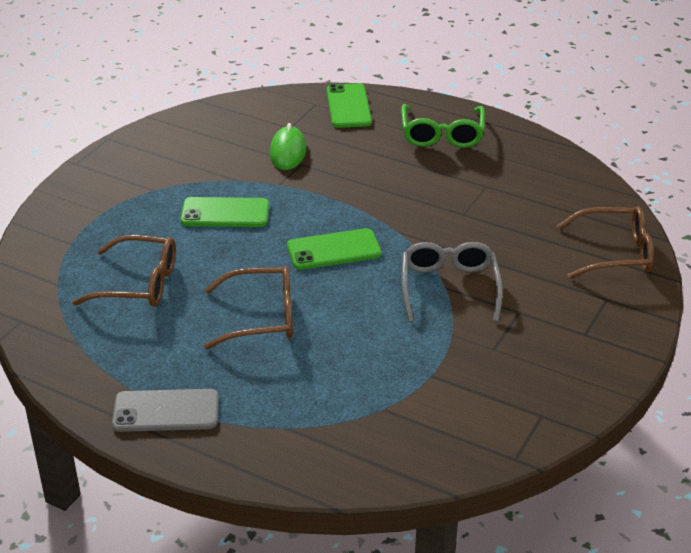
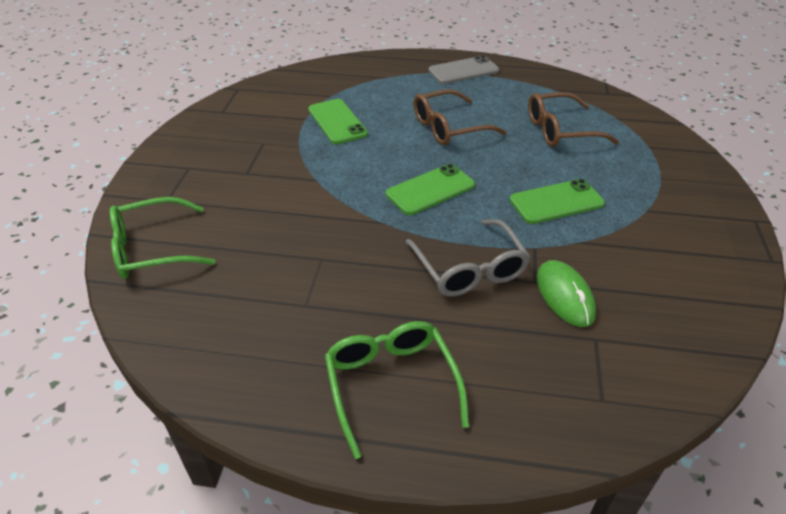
camera: 160 degrees right, 5 degrees up
green phone [327,83,372,128] -> green phone moved to [308,99,368,144]
grey glasses [402,242,503,322] -> grey glasses moved to [406,219,530,297]
brown glasses [557,206,654,279] -> green glasses [110,197,216,279]

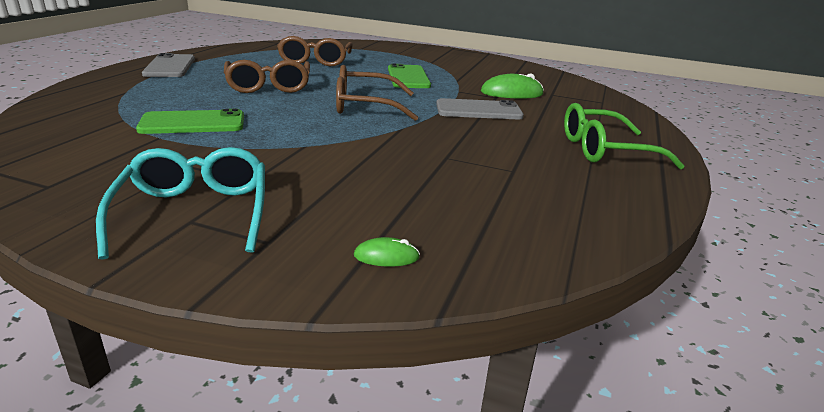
camera: 80 degrees left, 15 degrees down
green glasses [110,197,216,279] -> green mouse [354,237,420,267]
green phone [386,164,475,215] -> brown glasses [336,65,418,121]
grey glasses [406,219,530,297] -> grey phone [436,98,524,119]
none -> turquoise glasses [96,147,265,260]

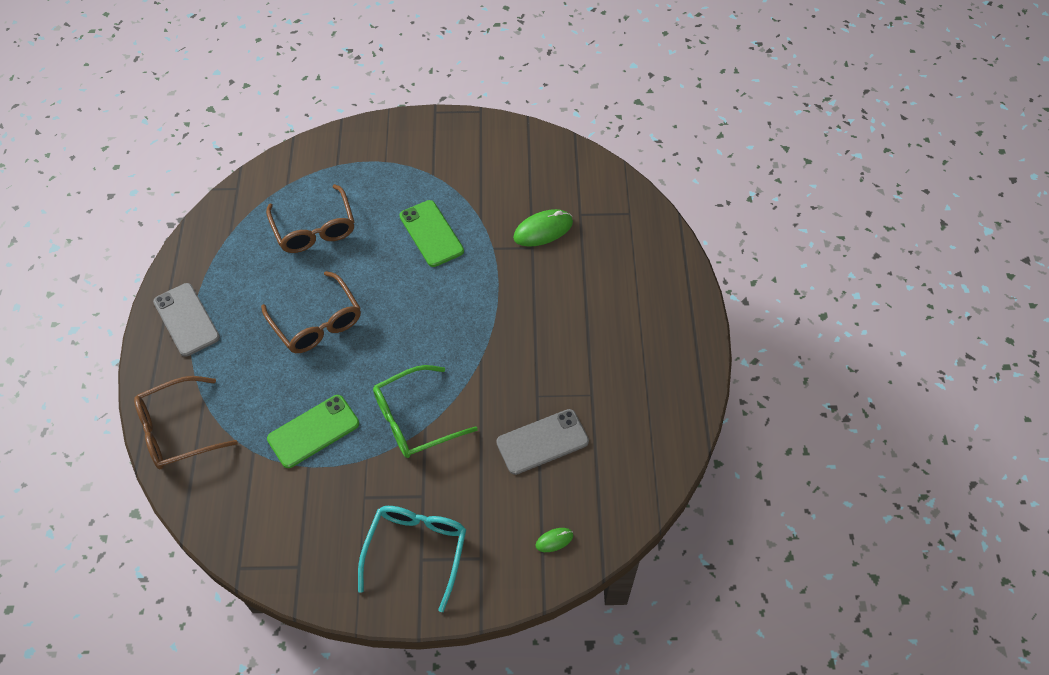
camera: 20 degrees left, 30 degrees up
turquoise glasses [96,147,265,260] -> turquoise glasses turned 45 degrees clockwise [358,506,466,612]
brown glasses [336,65,418,121] -> brown glasses moved to [134,376,238,469]
grey phone [436,98,524,119] -> grey phone moved to [496,409,589,475]
green glasses [564,103,685,169] -> green glasses moved to [373,365,478,458]

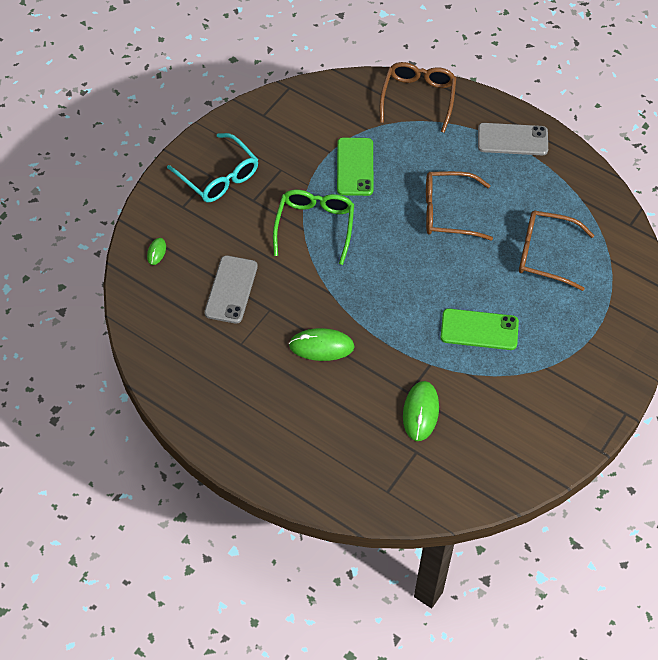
camera: 125 degrees right, 0 degrees up
none -> green mouse [289,328,355,361]

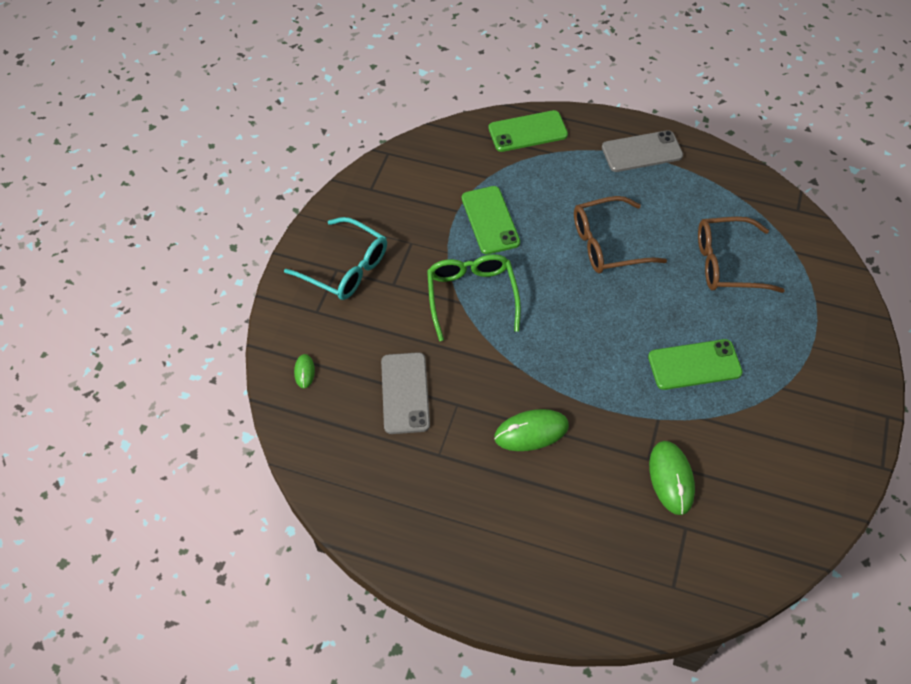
camera: 15 degrees left, 0 degrees up
brown glasses [380,62,456,133] -> green phone [489,110,568,152]

